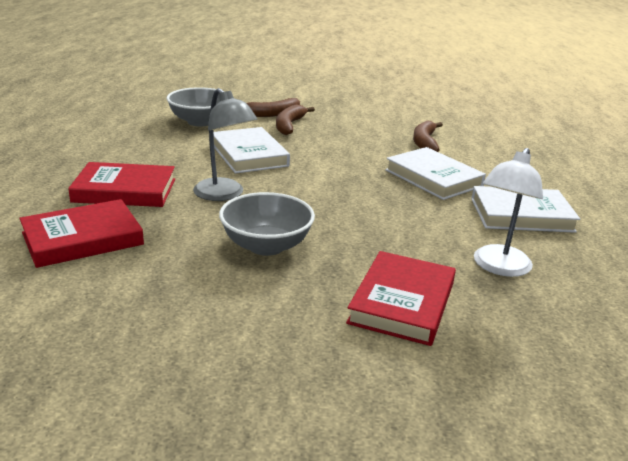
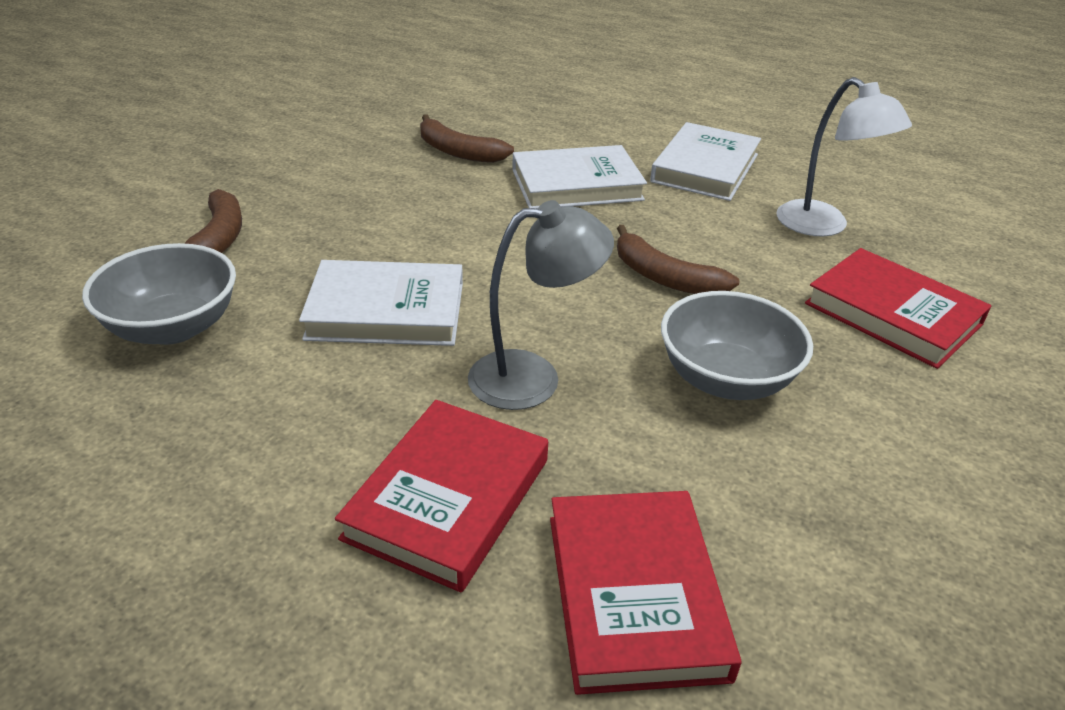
camera: 65 degrees left, 10 degrees up
brown banana [276,104,315,135] -> brown banana moved to [617,225,739,294]

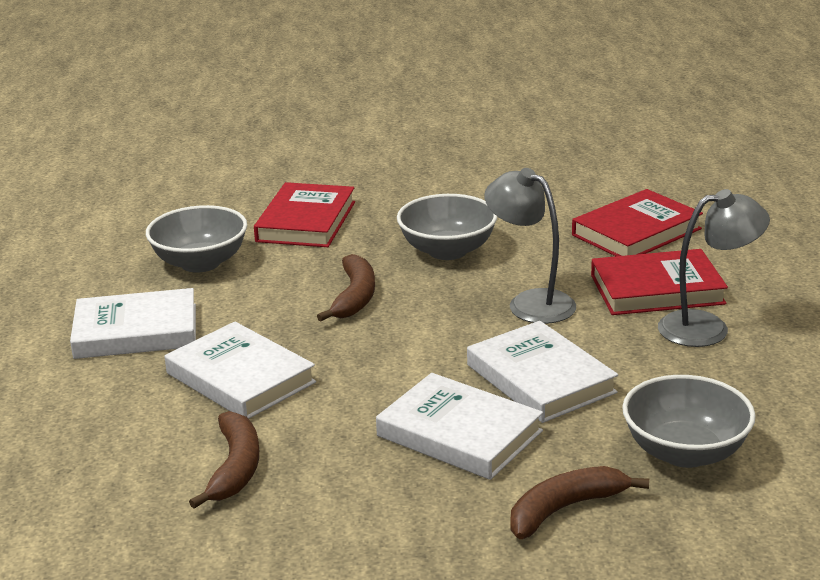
camera: 120 degrees left, 10 degrees down
white lamp [776,77,912,237] -> grey bowl [146,205,247,273]
none -> white book [376,373,543,480]
none -> grey lamp [658,189,770,347]

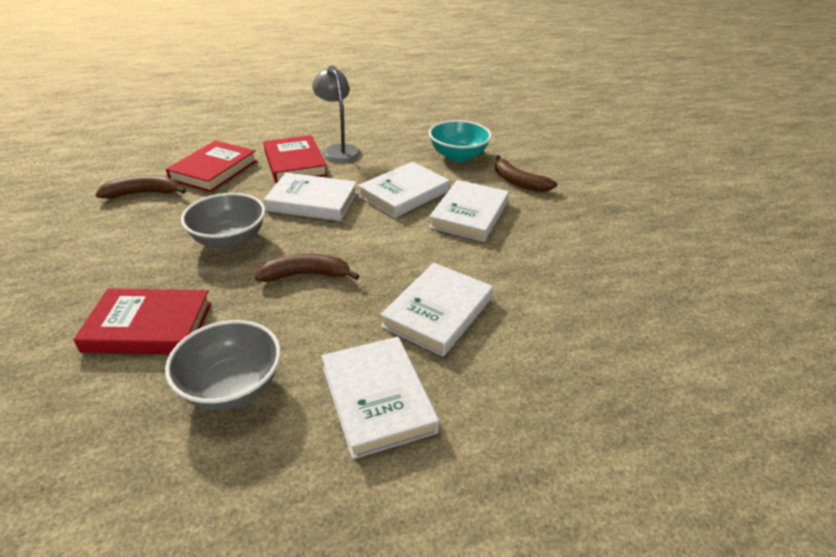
camera: 105 degrees left, 10 degrees up
brown banana [189,411,259,509] -> brown banana moved to [95,175,186,199]
grey lamp [484,168,576,324] -> white book [264,173,357,221]
red book [572,189,703,256] -> red book turned 75 degrees clockwise [166,140,257,192]
grey bowl [622,375,756,468] -> turquoise bowl [429,120,492,162]

